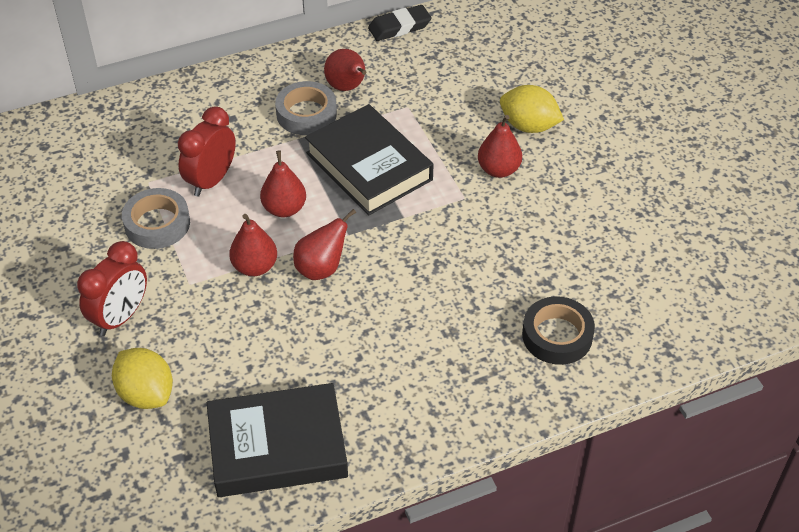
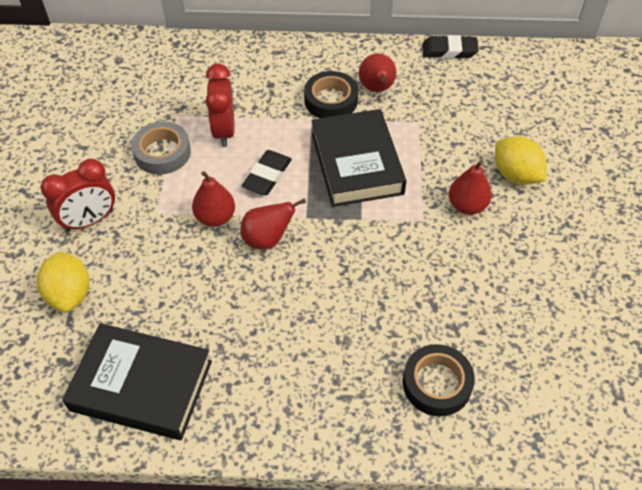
camera: 25 degrees right, 5 degrees up
red clock [178,106,236,196] -> red clock turned 60 degrees counterclockwise [206,64,235,147]
red pear [260,150,306,218] -> black eraser [242,150,292,195]
grey tape [275,81,337,135] -> black tape [304,71,358,118]

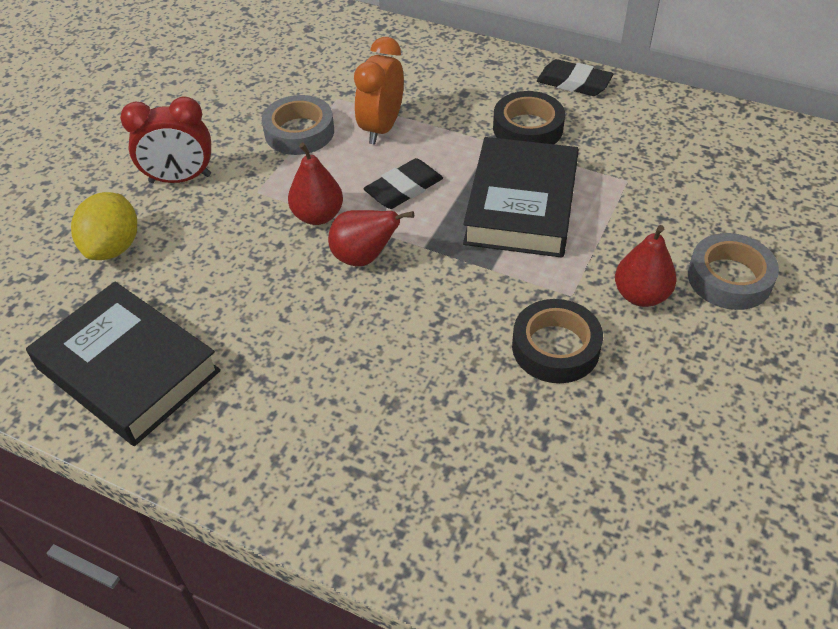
camera: 25 degrees right, 5 degrees down
red clock [206,64,235,147] -> orange clock [354,37,404,144]
red pear [359,53,396,92] -> none
black tape [403,344,475,417] -> black tape moved to [512,299,603,383]
black eraser [422,35,479,59] -> black eraser moved to [537,59,613,96]
yellow lemon [495,136,546,185] -> grey tape [688,233,779,310]

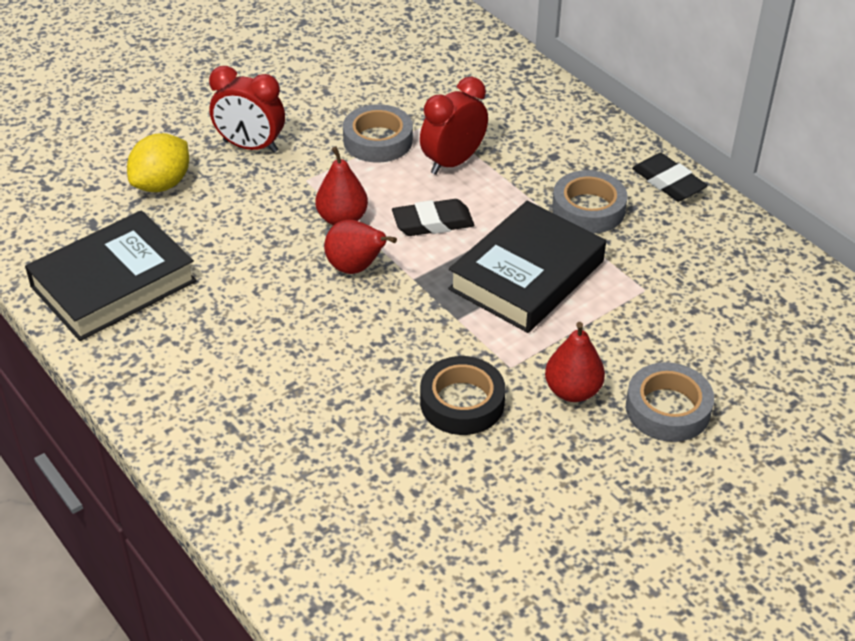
camera: 25 degrees right, 5 degrees down
black book [26,281,221,446] -> black book turned 75 degrees clockwise [25,210,197,341]
orange clock [354,37,404,144] -> red clock [420,77,488,175]
black tape [493,91,565,144] -> grey tape [552,170,628,233]

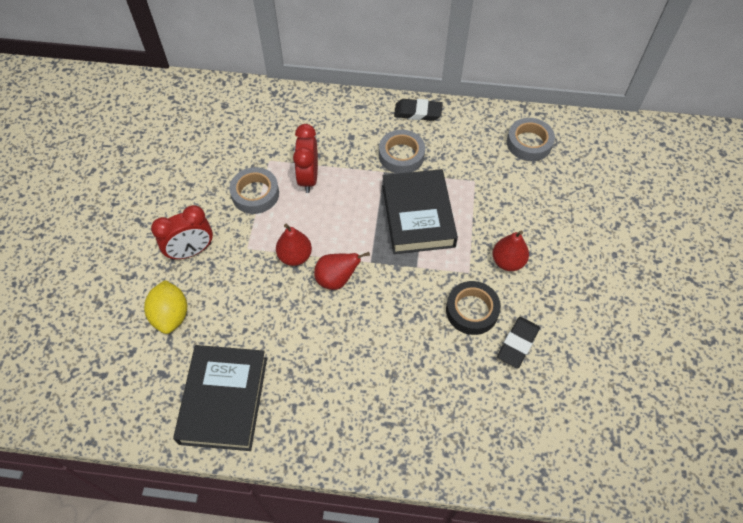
camera: 45 degrees left, 15 degrees up
black eraser [392,199,474,236] -> black eraser moved to [497,317,540,368]
grey tape [626,362,714,442] -> grey tape moved to [507,118,555,161]

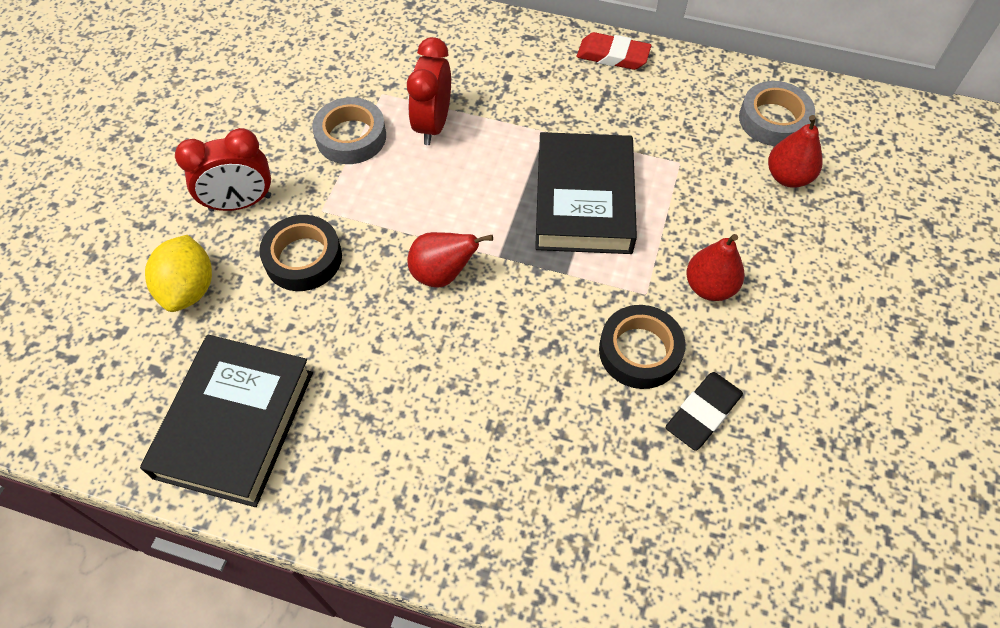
camera: 10 degrees right, 0 degrees up
red pear [276,224,312,266] -> red pear moved to [768,115,823,188]
grey tape [379,130,425,174] -> none
black eraser [394,99,443,121] -> red eraser [577,32,652,70]
none -> black tape [259,215,342,291]

